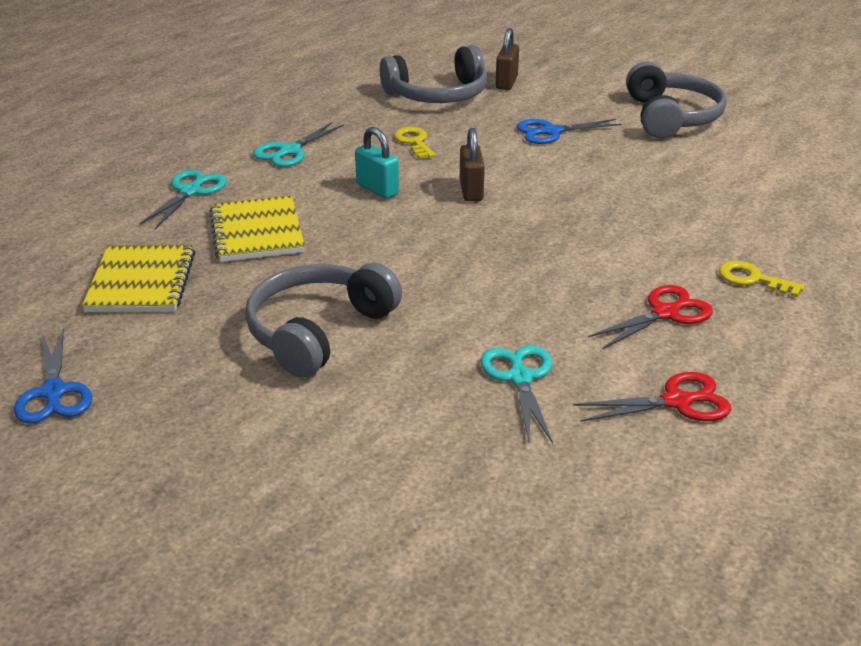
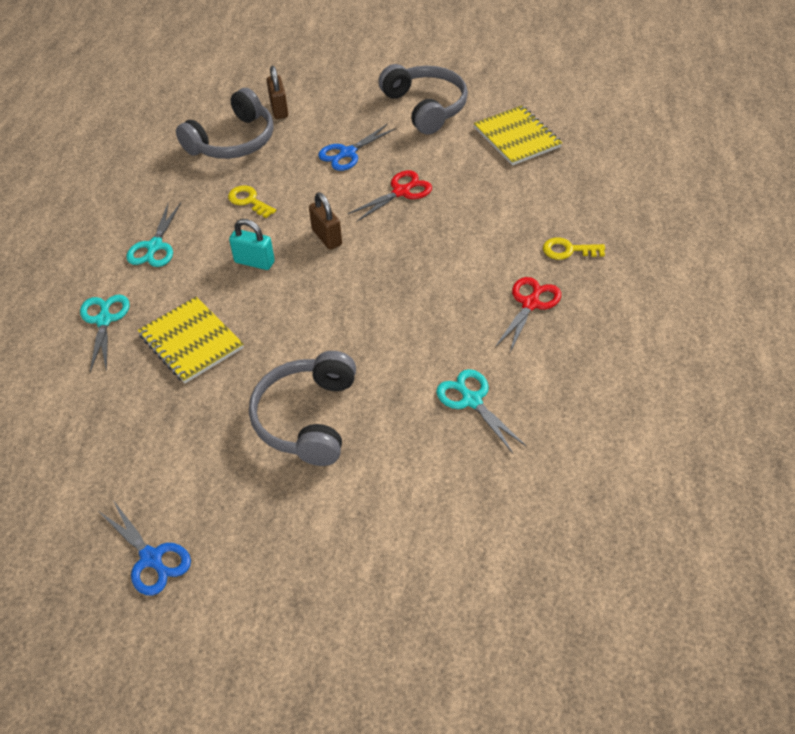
camera: 25 degrees left, 15 degrees up
yellow notebook [82,244,195,312] -> yellow notebook moved to [474,105,562,166]
red scissors [573,372,731,422] -> red scissors moved to [348,170,432,222]

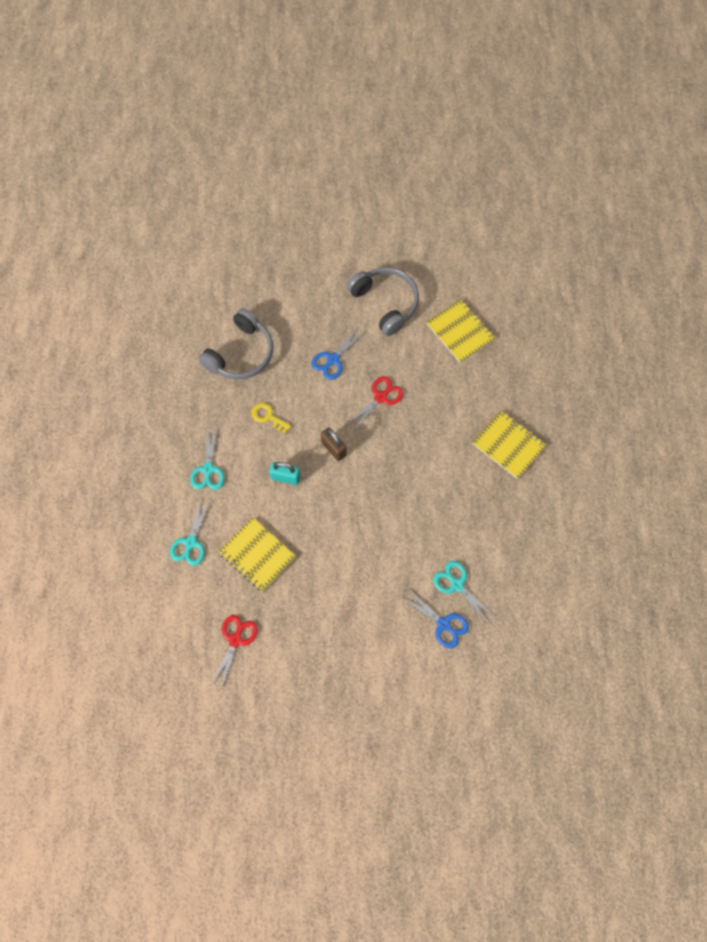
camera: 10 degrees left, 20 degrees up
turquoise scissors [80,294,130,372] -> turquoise scissors turned 150 degrees counterclockwise [170,499,211,566]
blue scissors [98,500,191,596] -> blue scissors moved to [401,589,469,649]
grey headphones [249,351,356,466] -> none
brown padlock [267,66,288,119] -> none
red scissors [495,277,561,352] -> red scissors moved to [210,615,258,689]
yellow key [543,237,605,260] -> yellow notebook [472,410,546,479]

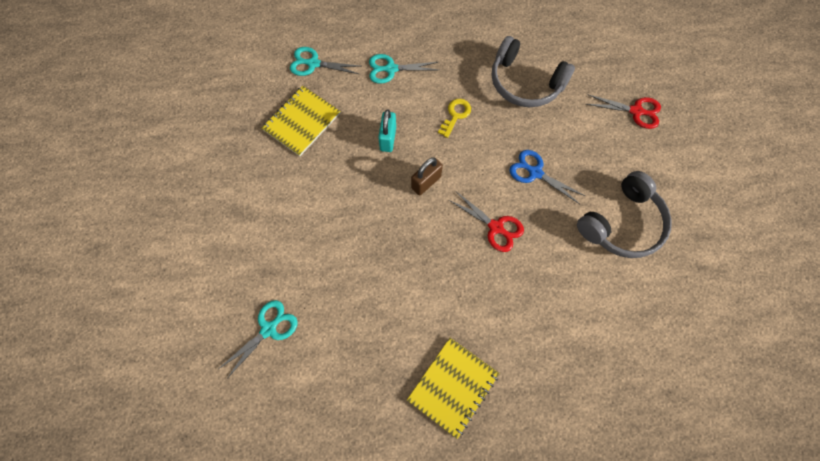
camera: 85 degrees right, 0 degrees up
red scissors [210,615,258,689] -> red scissors moved to [586,95,661,129]
blue scissors [401,589,469,649] -> none
yellow notebook [426,299,495,363] -> none

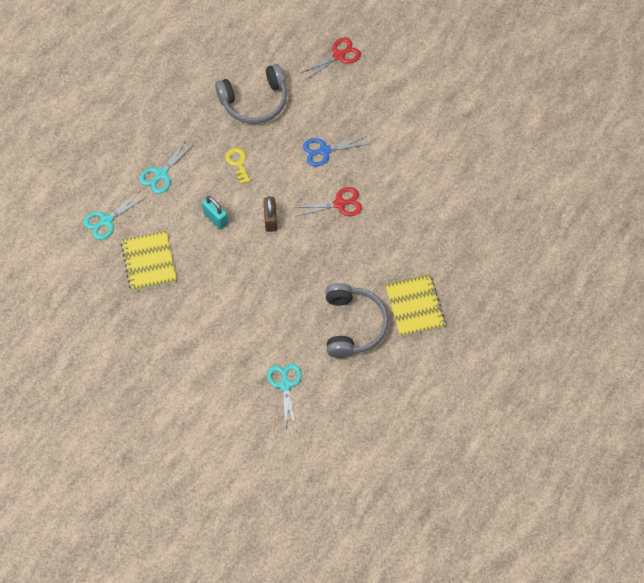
camera: 50 degrees left, 5 degrees down
grey headphones [577,171,672,258] -> grey headphones moved to [326,283,389,358]

